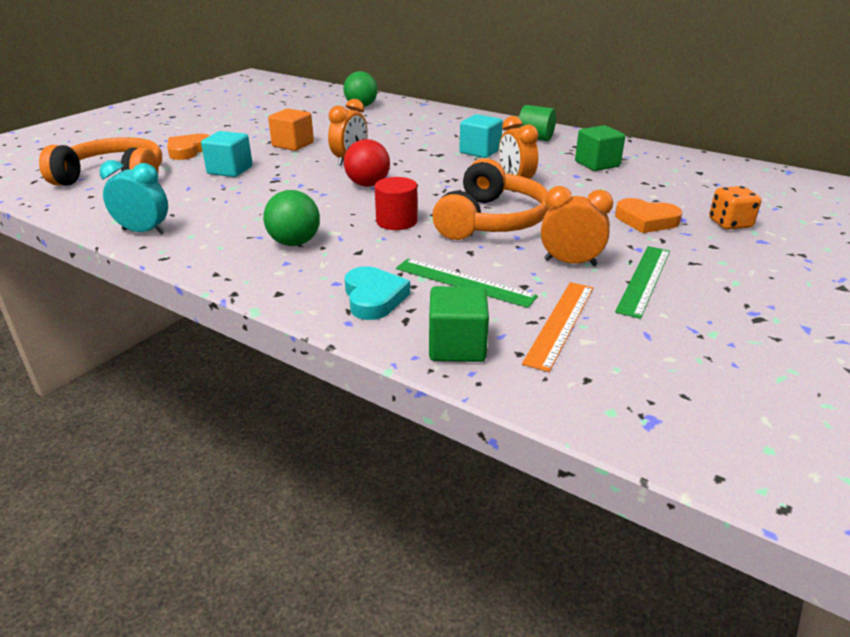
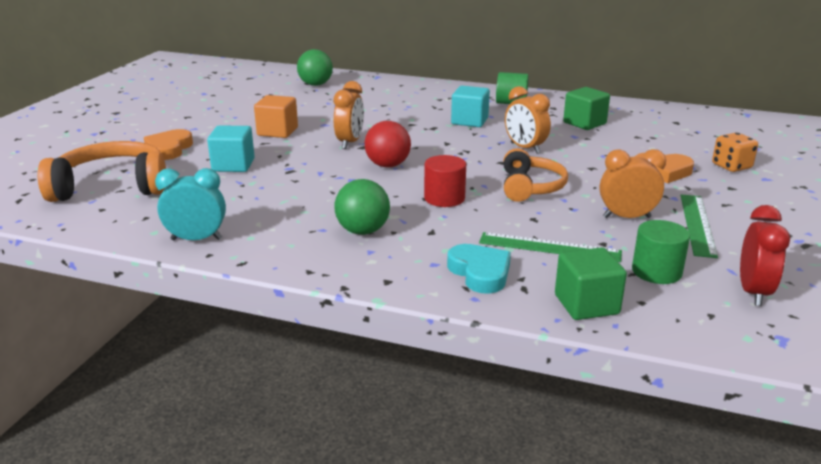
camera: 15 degrees left, 5 degrees down
orange headphones [432,158,549,240] -> orange headphones [503,148,568,202], size x0.66
orange ruler [522,282,593,372] -> green cylinder [632,220,690,284]
none -> red clock [740,205,790,306]

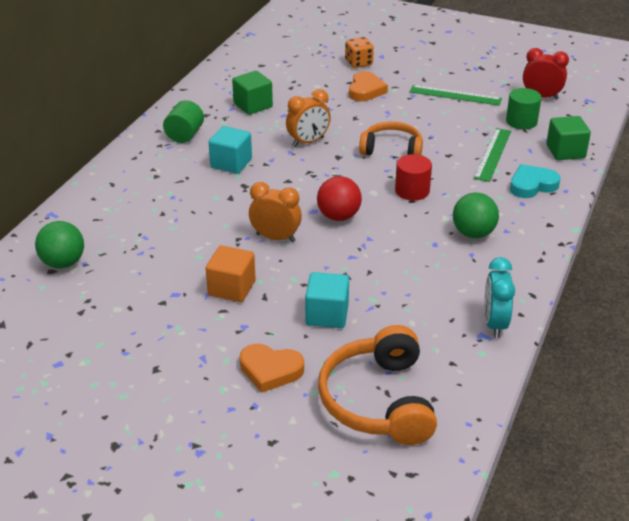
camera: 85 degrees left, 10 degrees up
orange clock [600,149,666,218] -> none

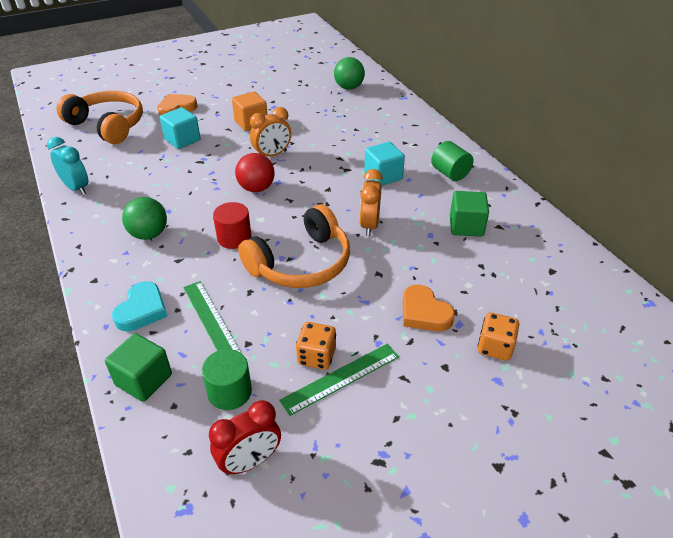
camera: 130 degrees right, 5 degrees up
orange headphones [359,122,423,155] -> orange headphones [238,204,350,288], size x1.51
none -> orange dice [296,322,336,370]

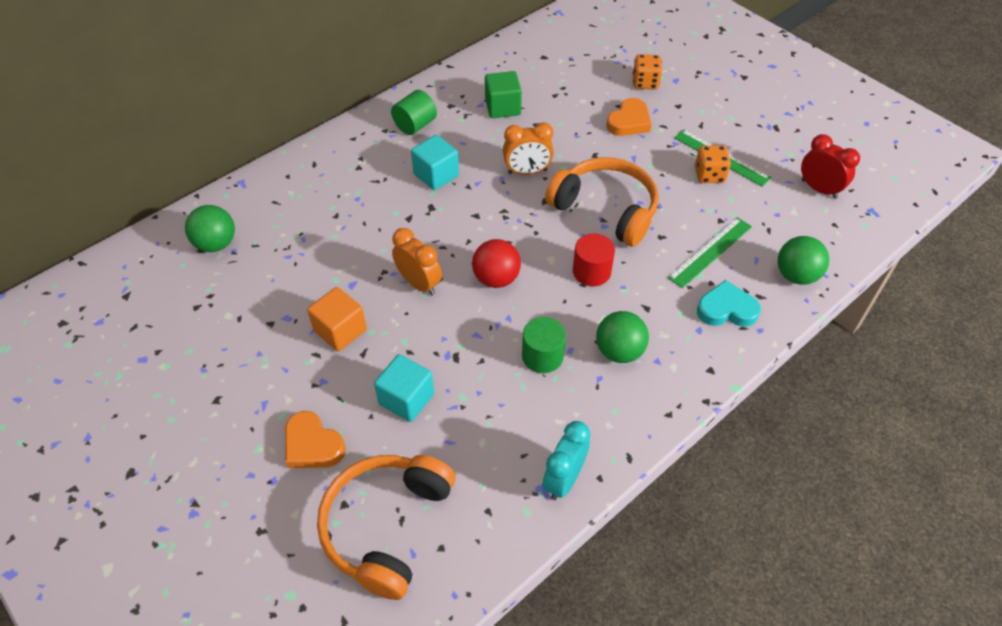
camera: 105 degrees left, 10 degrees up
green cube [105,333,172,402] -> green ball [778,236,829,285]
green cylinder [202,349,252,410] -> green cylinder moved to [522,317,566,373]

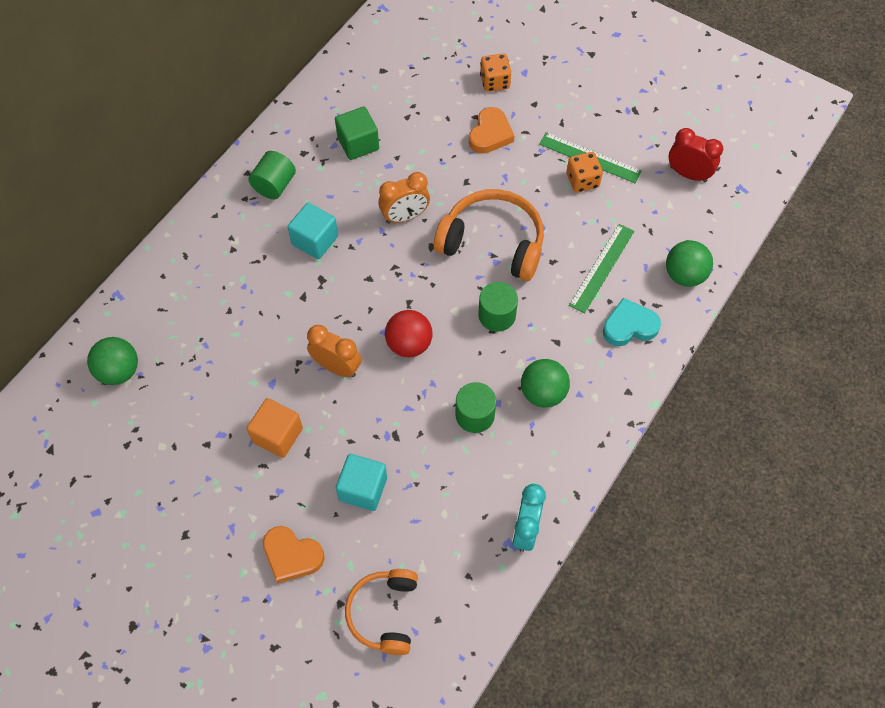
camera: 15 degrees left, 10 degrees up
orange headphones [317,455,455,600] -> orange headphones [345,569,418,655], size x0.66
red cylinder [573,233,615,286] -> green cylinder [478,282,518,332]

